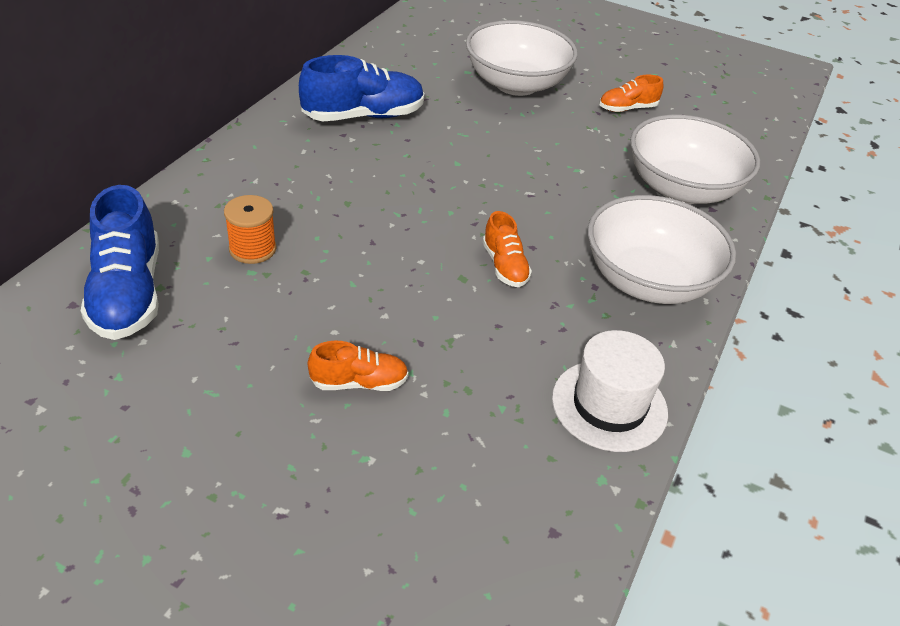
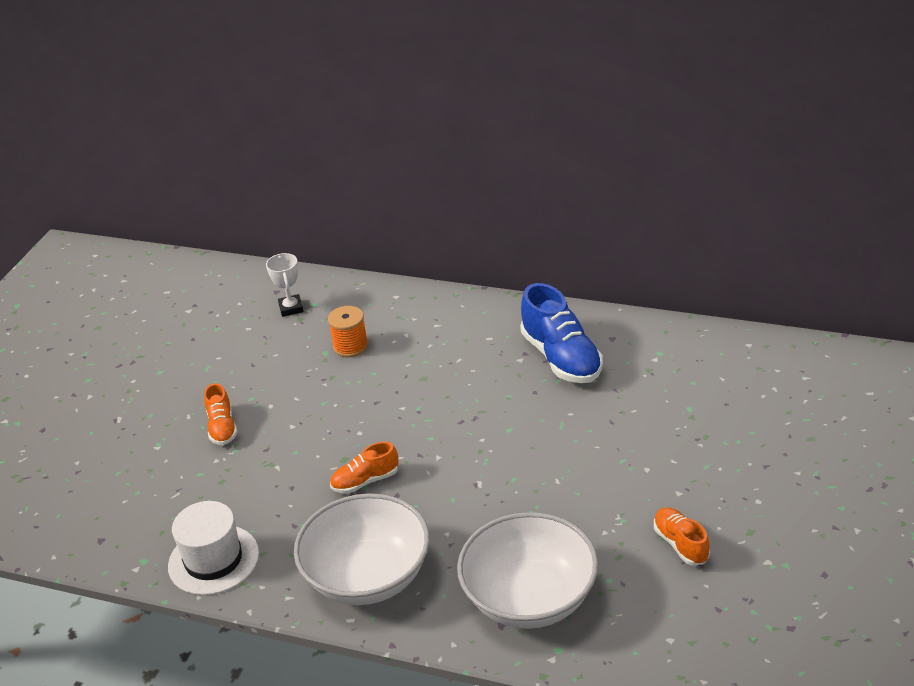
camera: 90 degrees right, 5 degrees down
blue shoe [81,185,159,340] -> white trophy [266,253,304,317]
white bowl [466,20,578,96] -> none

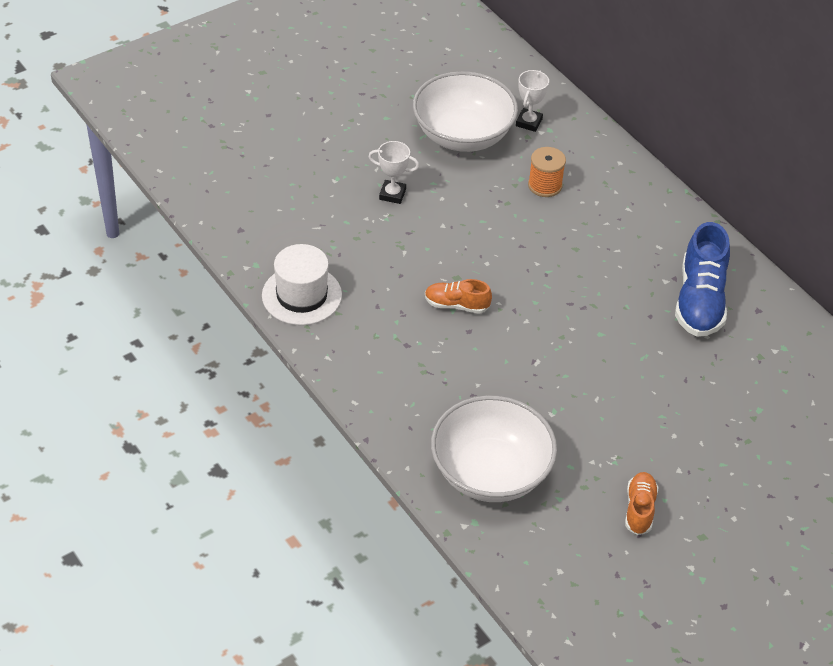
camera: 30 degrees right, 10 degrees up
orange shoe [204,383,238,445] -> white trophy [368,141,419,204]
white bowl [294,493,430,605] -> white bowl moved to [413,71,518,152]

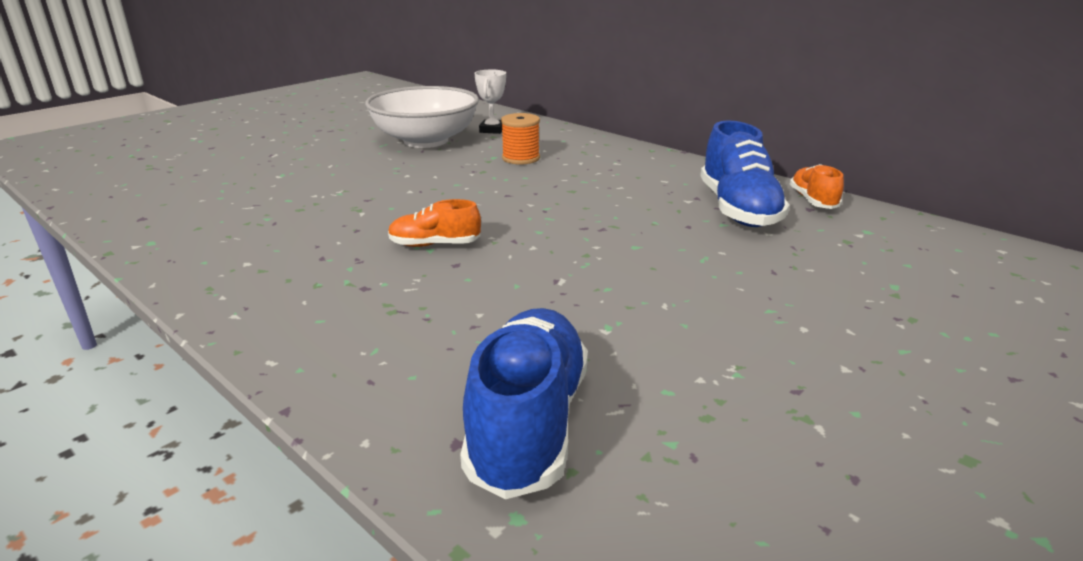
camera: 10 degrees left, 20 degrees down
white hat [262,244,342,325] -> none
white trophy [368,141,419,204] -> none
white bowl [431,395,557,502] -> blue shoe [460,308,588,499]
orange shoe [625,472,658,535] -> orange shoe moved to [790,164,844,209]

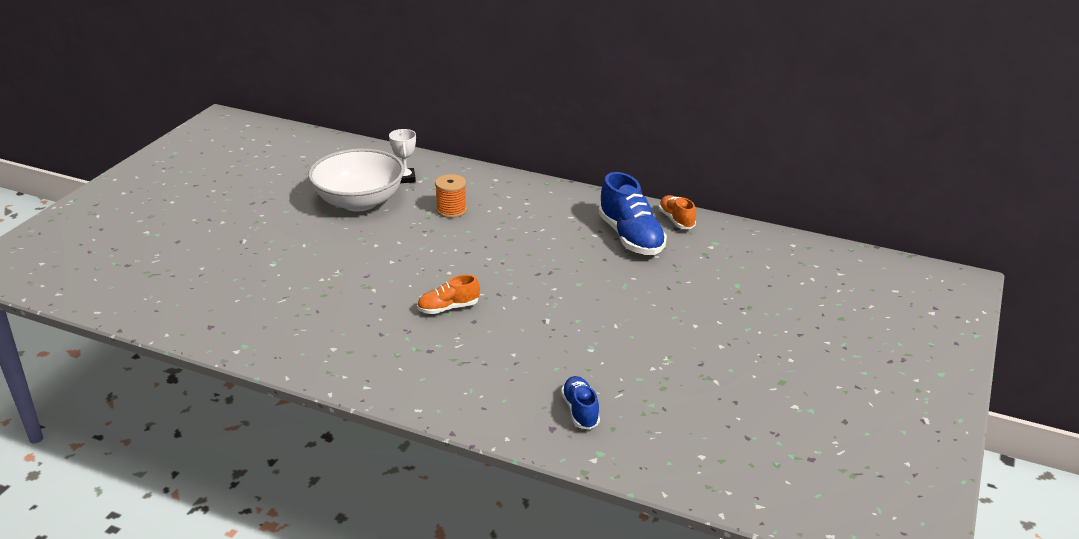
camera: 20 degrees left, 5 degrees up
blue shoe [460,308,588,499] -> blue shoe [561,376,600,430], size x0.55

